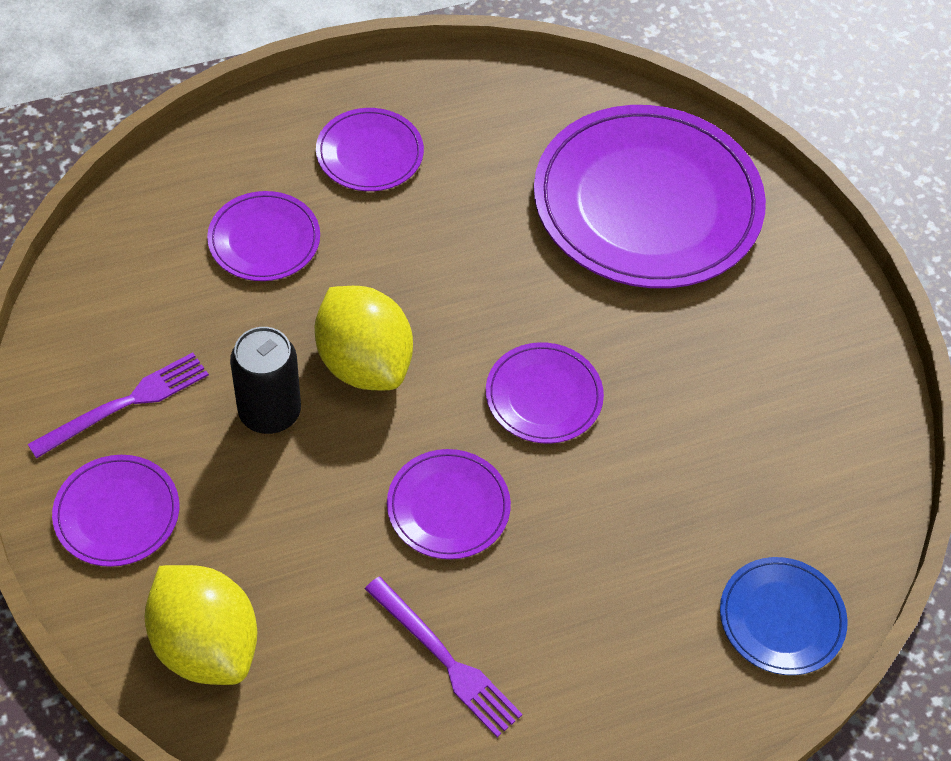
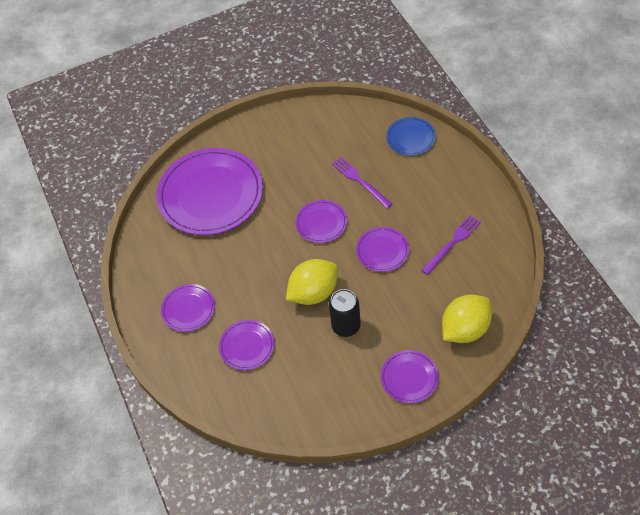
camera: 85 degrees left, 0 degrees up
purple fork [28,352,209,459] -> purple fork moved to [332,157,392,209]

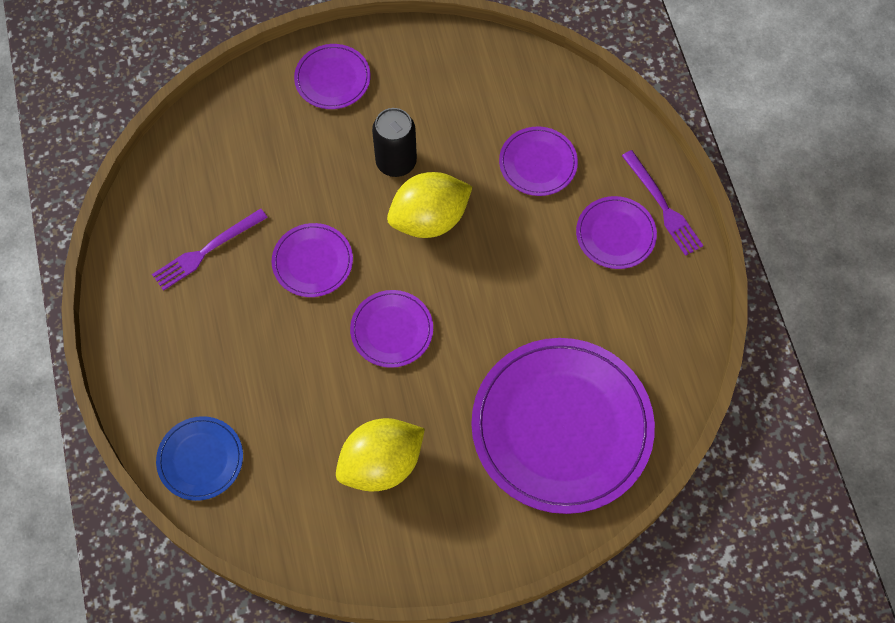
camera: 175 degrees left, 10 degrees up
purple fork [332,157,392,209] -> purple fork moved to [622,150,703,256]
yellow lemon [442,295,492,343] -> yellow lemon moved to [336,418,425,492]

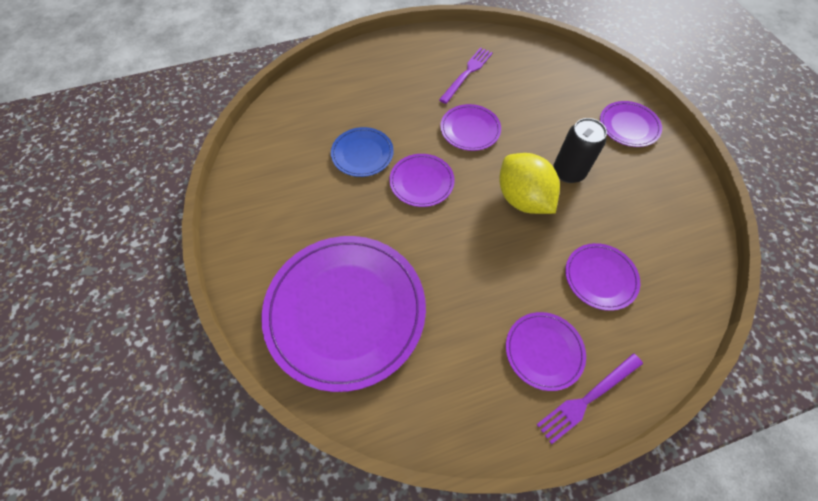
camera: 85 degrees right, 5 degrees down
purple fork [152,208,268,291] -> purple fork turned 75 degrees clockwise [439,47,493,104]
blue plate [156,416,243,501] -> blue plate moved to [331,127,394,177]
yellow lemon [336,418,425,492] -> none

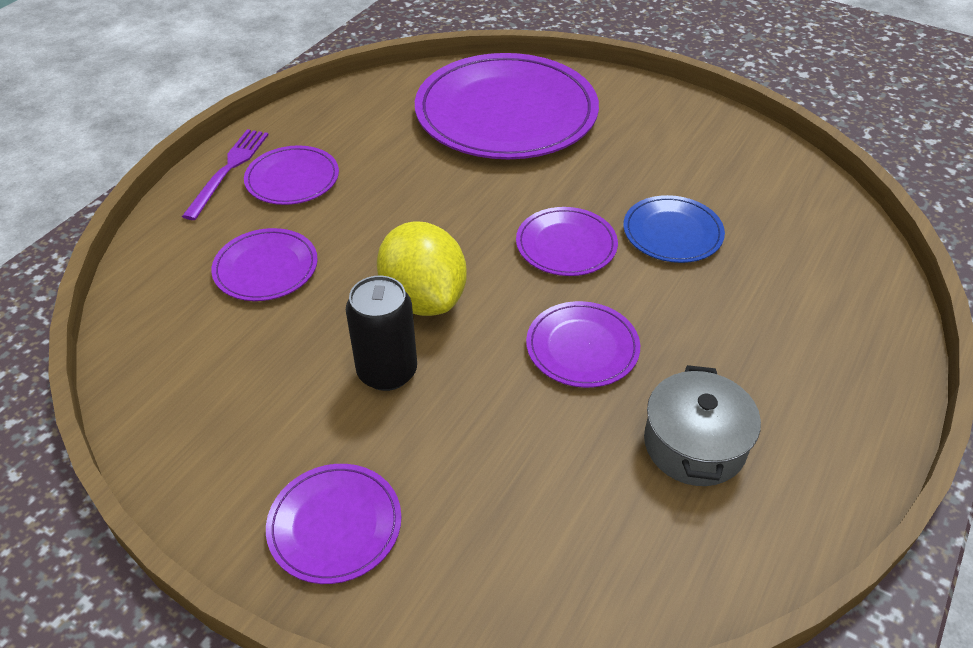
camera: 140 degrees right, 15 degrees down
purple fork [439,47,493,104] -> grey pot [644,365,761,486]
yellow lemon [499,153,560,214] -> yellow lemon turned 45 degrees clockwise [377,221,467,316]

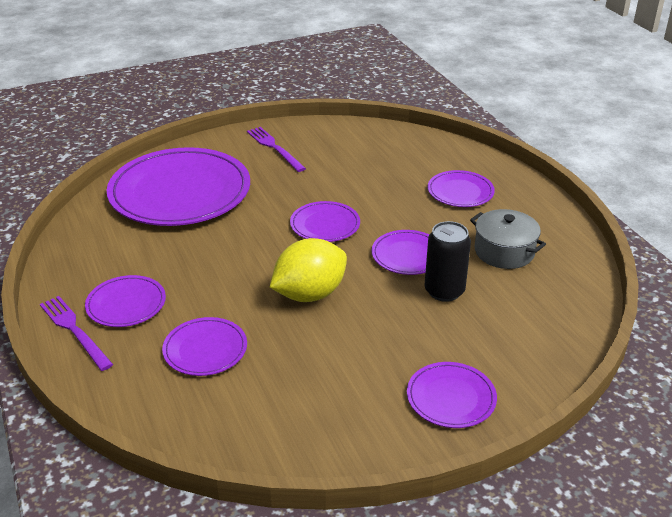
camera: 55 degrees left, 10 degrees down
black can [346,276,417,391] -> black can moved to [424,221,471,302]
yellow lemon [377,221,467,316] -> yellow lemon turned 45 degrees counterclockwise [269,238,347,302]
blue plate [623,195,725,263] -> none
none -> purple fork [247,127,306,172]
none -> purple plate [428,170,495,207]

